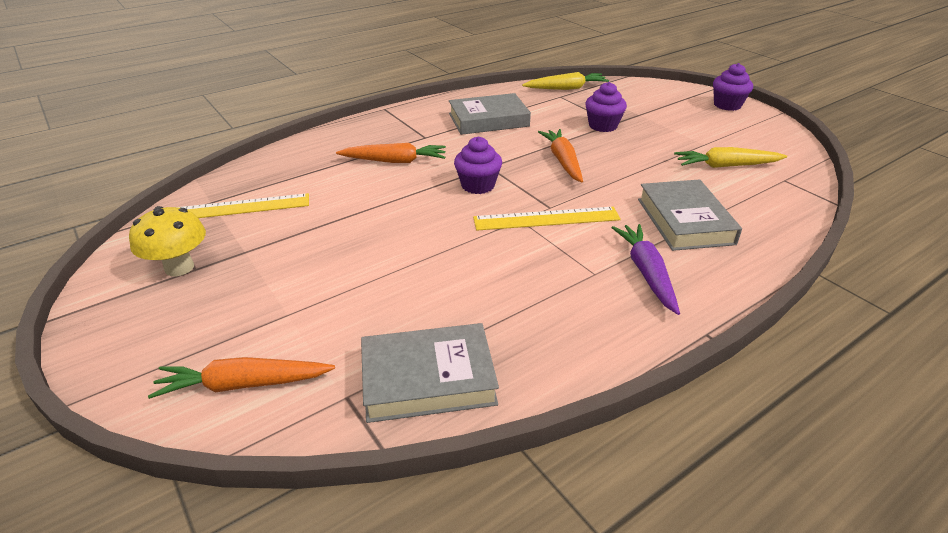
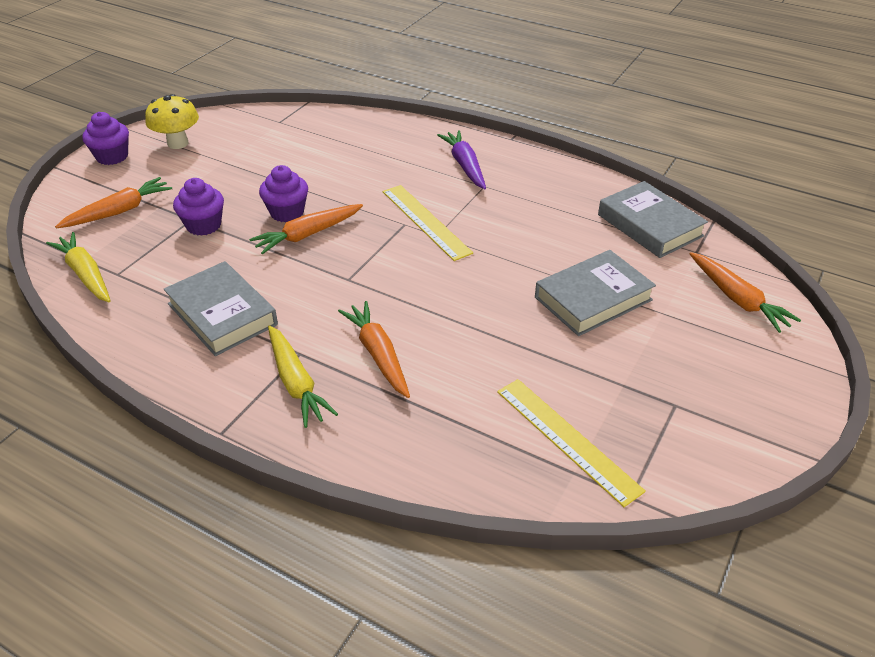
camera: 115 degrees left, 5 degrees up
yellow mushroom [129,206,206,276] -> yellow mushroom moved to [145,94,199,149]
purple cupcake [454,136,502,194] -> purple cupcake moved to [259,165,308,222]
purple carrot [611,224,680,315] -> purple carrot turned 105 degrees clockwise [437,130,486,189]
grey book [638,179,742,251] -> grey book moved to [535,250,656,336]
yellow carrot [674,147,787,168] -> yellow carrot moved to [268,325,338,428]
none -> orange carrot [55,177,172,228]

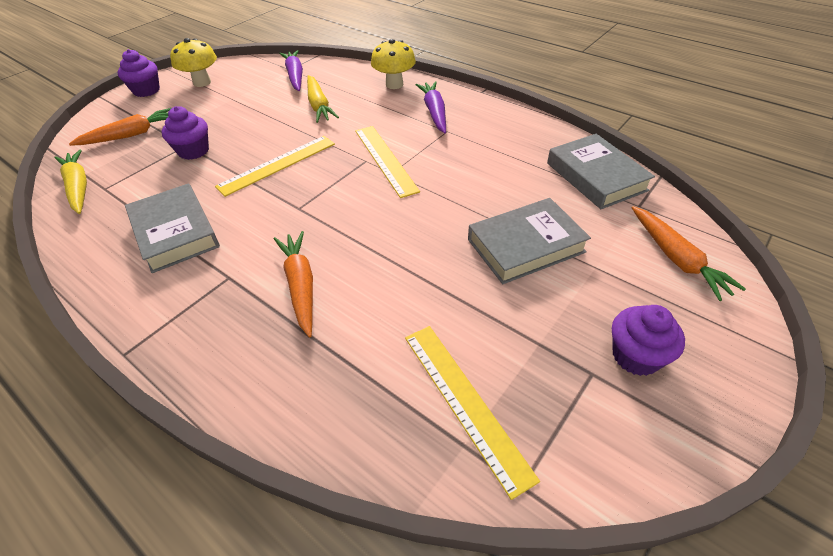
camera: 10 degrees right, 5 degrees up
orange carrot [249,204,363,254] -> yellow ruler [215,136,335,197]
purple cupcake [259,165,308,222] -> purple cupcake moved to [612,305,685,376]
yellow carrot [268,325,338,428] -> yellow carrot moved to [307,75,339,123]
none -> purple carrot [279,50,303,91]
none -> yellow mushroom [371,39,416,89]

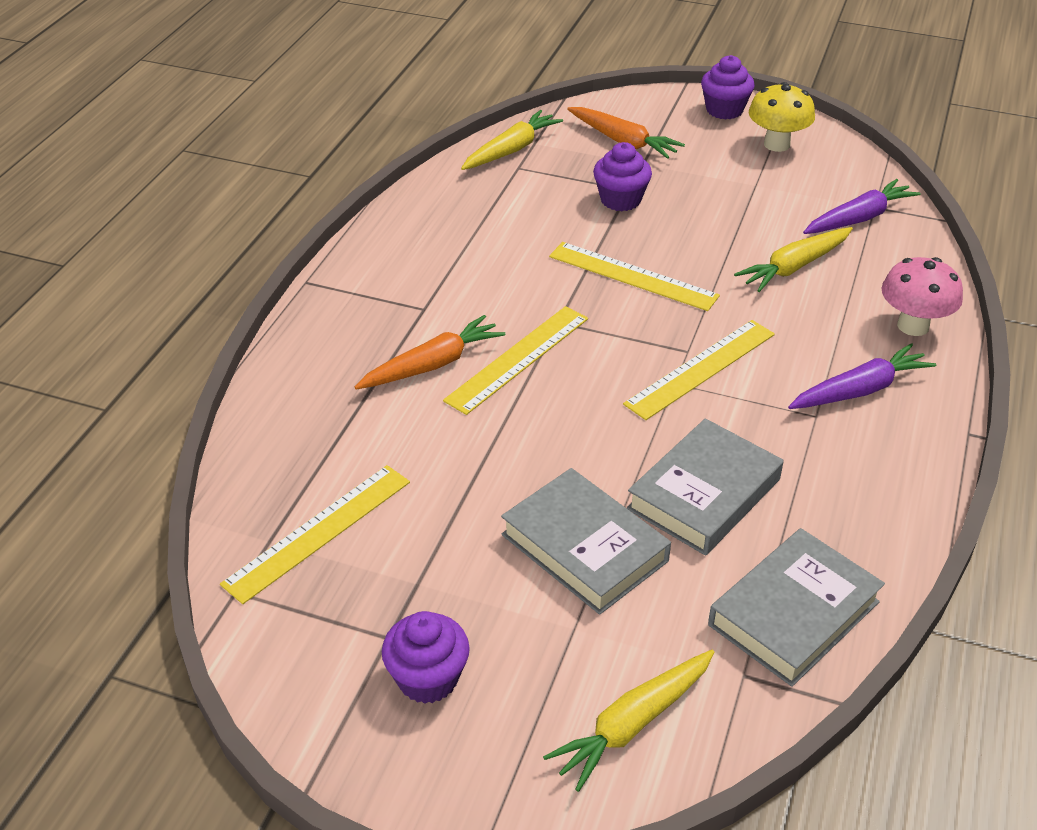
camera: 70 degrees right, 5 degrees down
grey book [125,184,220,273] -> grey book moved to [627,418,783,555]
yellow mushroom [371,39,416,89] -> pink mushroom [882,257,963,336]
orange carrot [632,206,746,301] -> yellow carrot [543,650,714,792]
none -> yellow ruler [443,306,588,415]

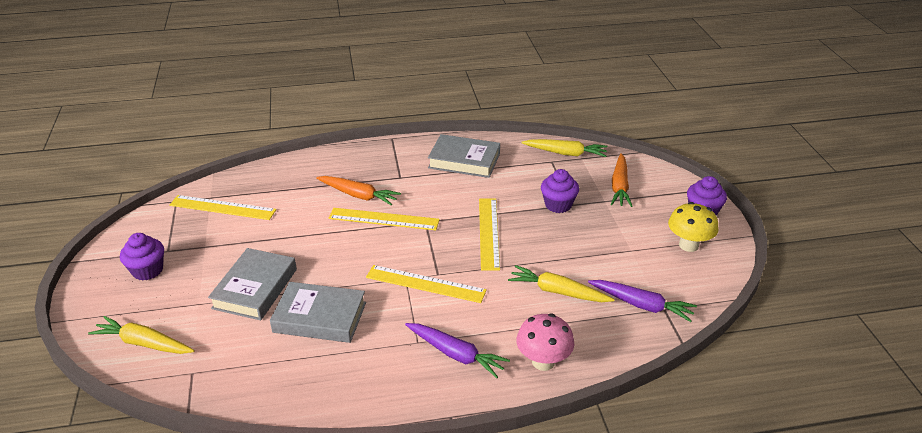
camera: 60 degrees right, 5 degrees down
grey book [708,528,885,687] -> grey book moved to [428,134,500,178]

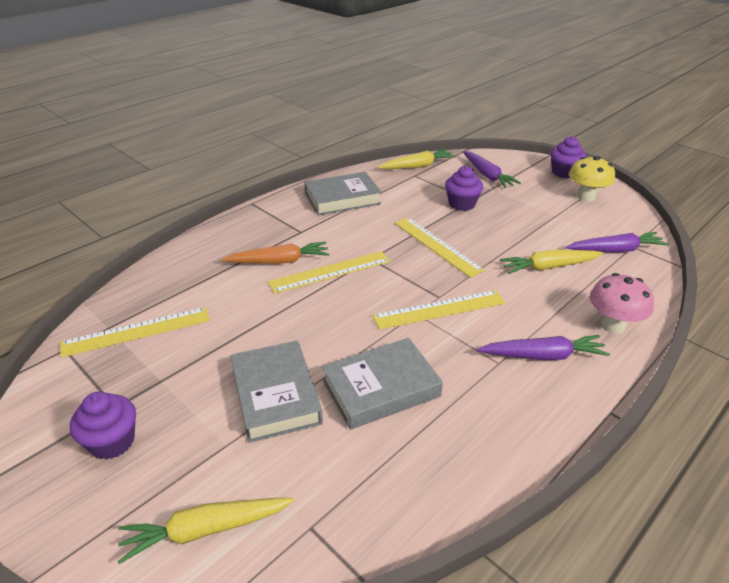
camera: 35 degrees left, 0 degrees up
orange carrot [611,153,632,207] -> purple carrot [463,151,521,188]

